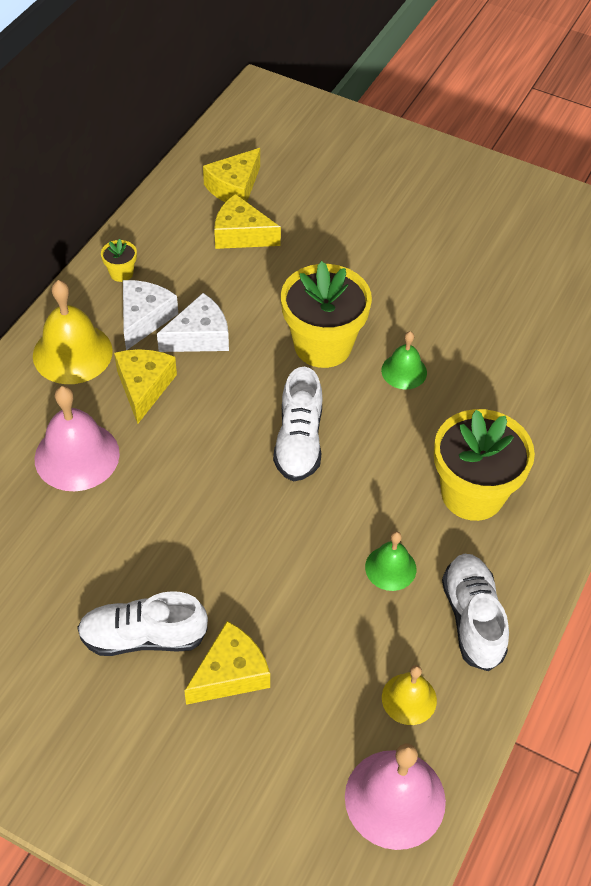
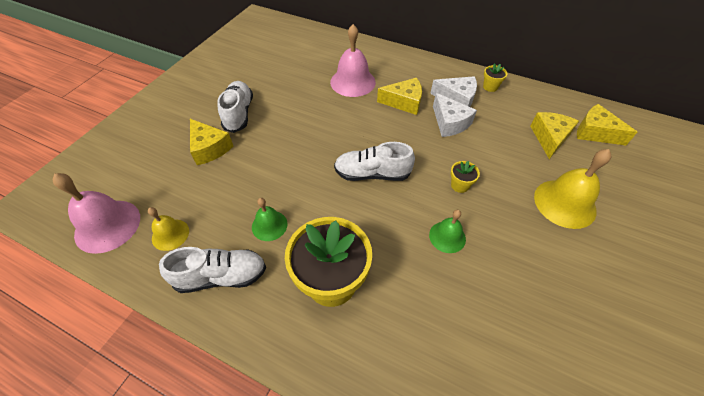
camera: 90 degrees right, 0 degrees up
yellow bell [33,280,113,384] -> yellow bell moved to [534,149,612,229]
yellow flower pot [281,261,372,368] -> yellow flower pot [451,161,480,193], size x0.42

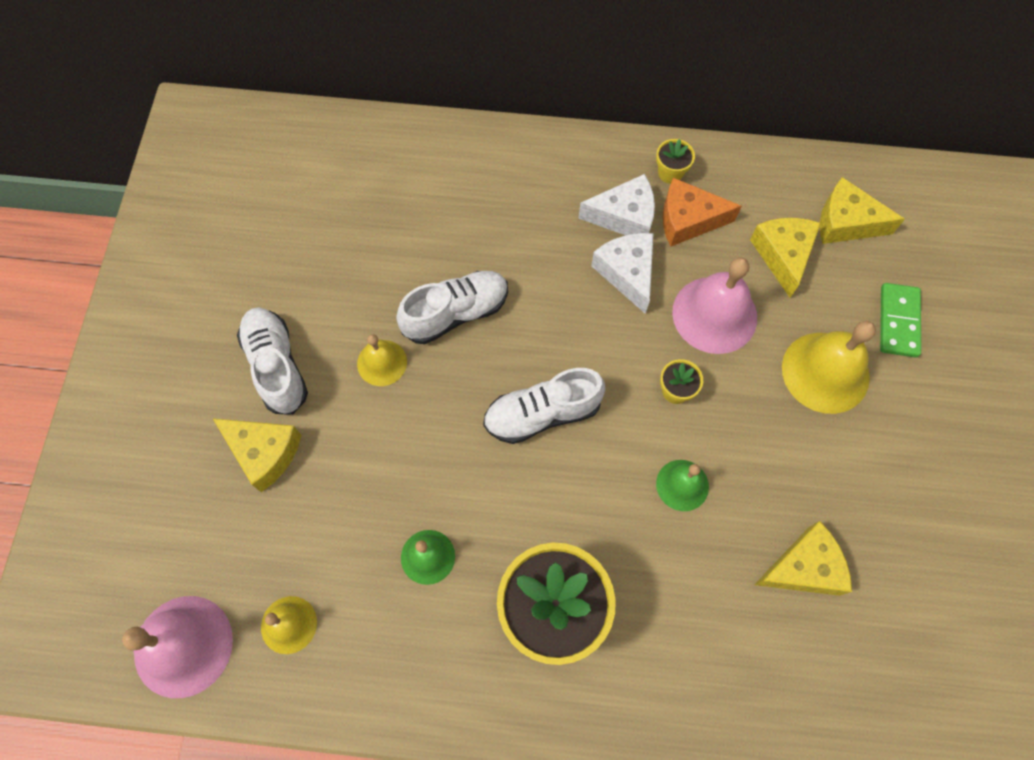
camera: 20 degrees left, 15 degrees up
white shoe [159,247,266,293] -> white shoe moved to [396,271,508,344]
pink bell [330,24,376,97] -> pink bell moved to [672,257,757,354]
yellow cheese [377,78,422,115] -> yellow cheese moved to [754,521,852,596]
white cheese [433,93,477,137] -> white cheese turned 150 degrees counterclockwise [591,233,653,314]
none -> yellow bell [357,334,407,386]
none -> orange cheese [663,178,742,247]
none -> green domino [880,283,921,358]

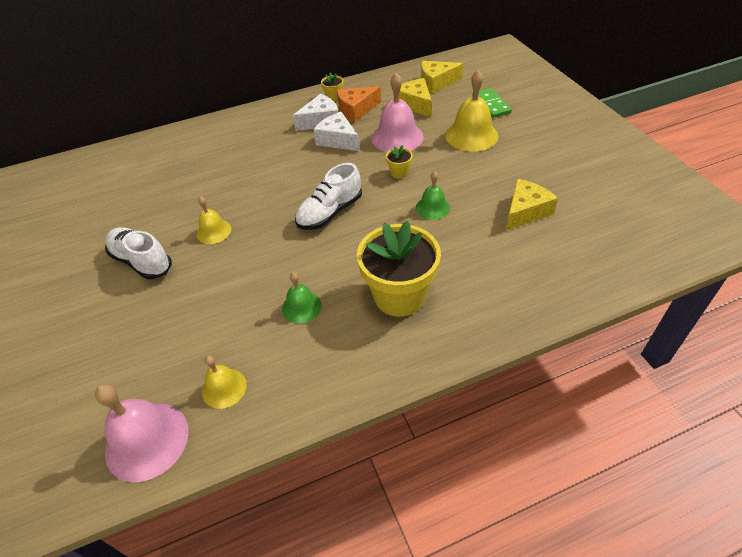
camera: 25 degrees left, 20 degrees down
yellow cheese [213,419,301,492] -> none
white shoe [396,271,508,344] -> none

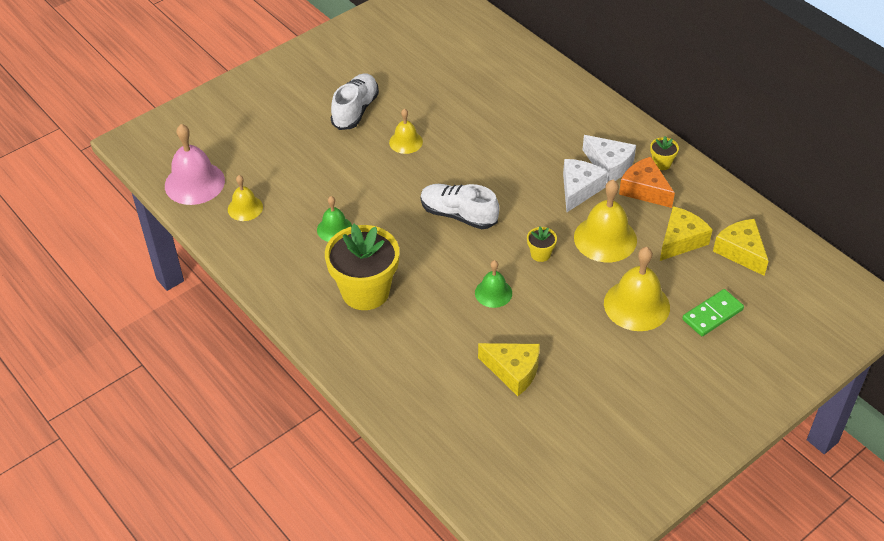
camera: 70 degrees right, 0 degrees up
pink bell [372,73,423,152] -> yellow bell [574,180,637,262]

